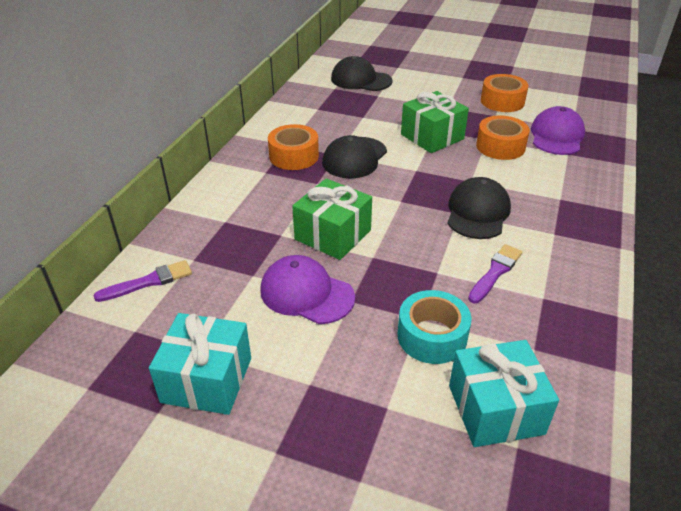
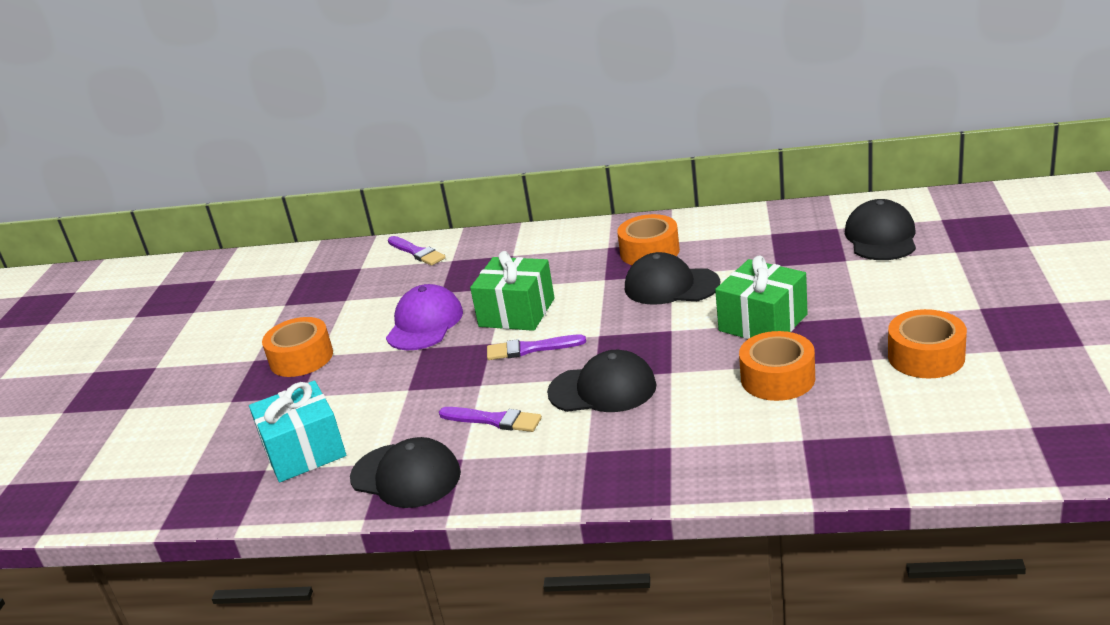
camera: 80 degrees right, 10 degrees down
turquoise gift [149,313,251,415] -> none
turquoise tape [397,290,472,364] -> none
purple cap [531,106,585,155] -> none
none -> orange tape [262,317,333,377]
none -> black cap [350,437,461,508]
none -> purple brush [487,334,586,360]

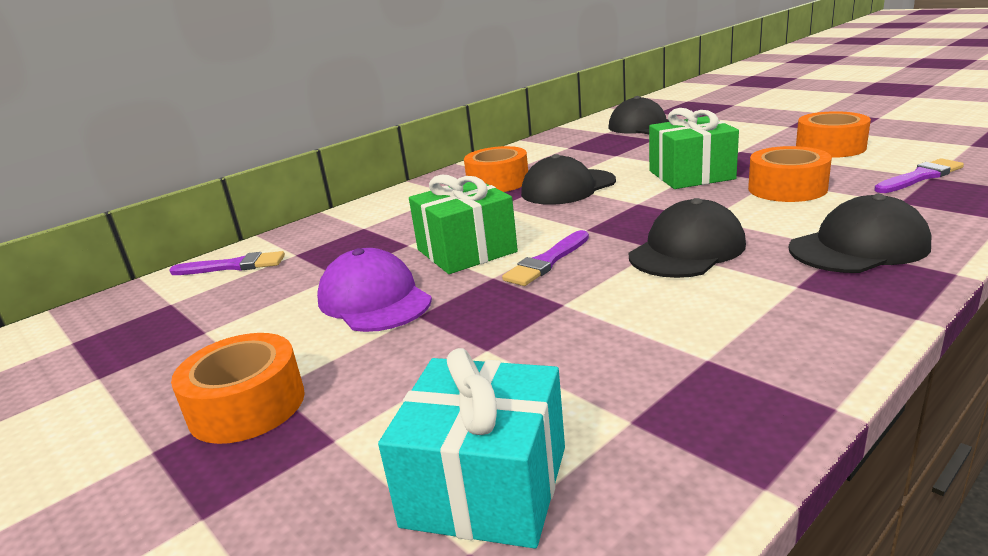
camera: 50 degrees left, 5 degrees down
black cap [350,437,461,508] -> black cap moved to [788,194,931,273]
purple brush [439,407,542,432] -> purple brush moved to [874,158,964,193]

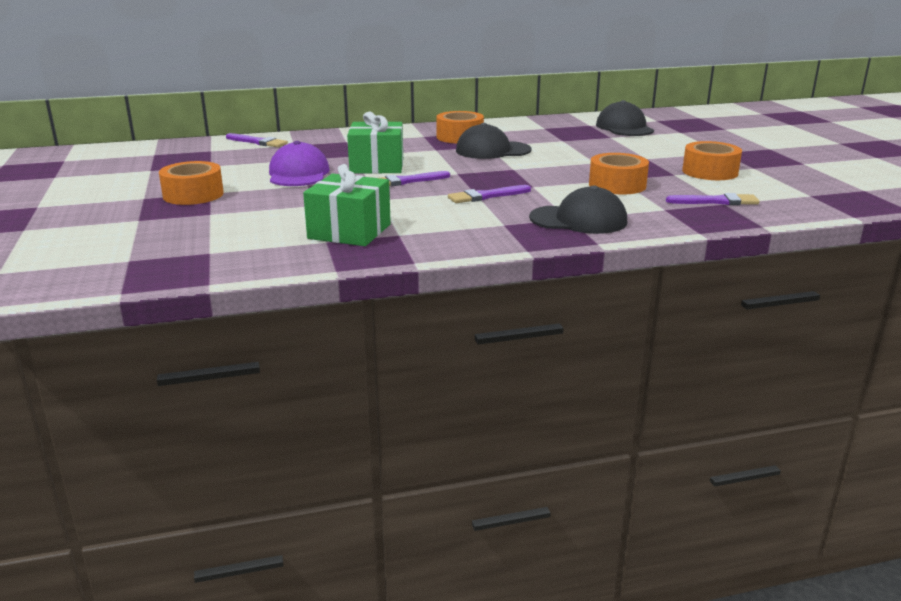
camera: 25 degrees right, 0 degrees up
turquoise gift [378,348,565,549] -> none
black cap [629,198,746,278] -> purple brush [448,185,531,203]
green gift [649,108,739,189] -> green gift moved to [303,164,391,246]

